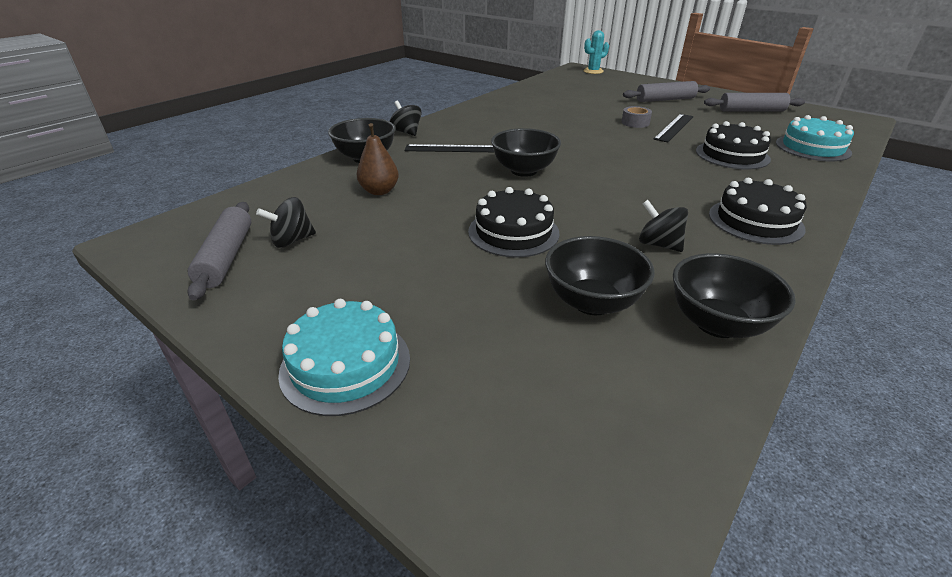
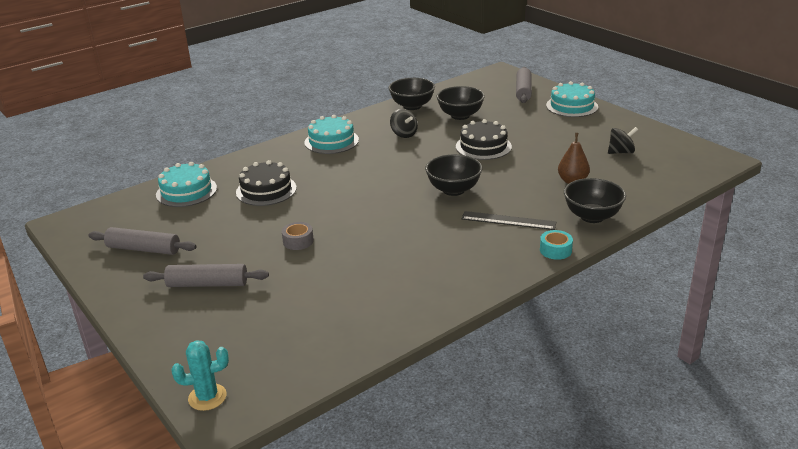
camera: 165 degrees left, 5 degrees down
grey rolling pin [187,202,251,300] -> grey rolling pin moved to [516,67,532,103]
black spinning top [390,100,422,136] -> turquoise tape [540,230,573,260]
black ruler [653,114,694,142] -> none
black cake [709,178,807,245] -> turquoise cake [305,115,359,154]

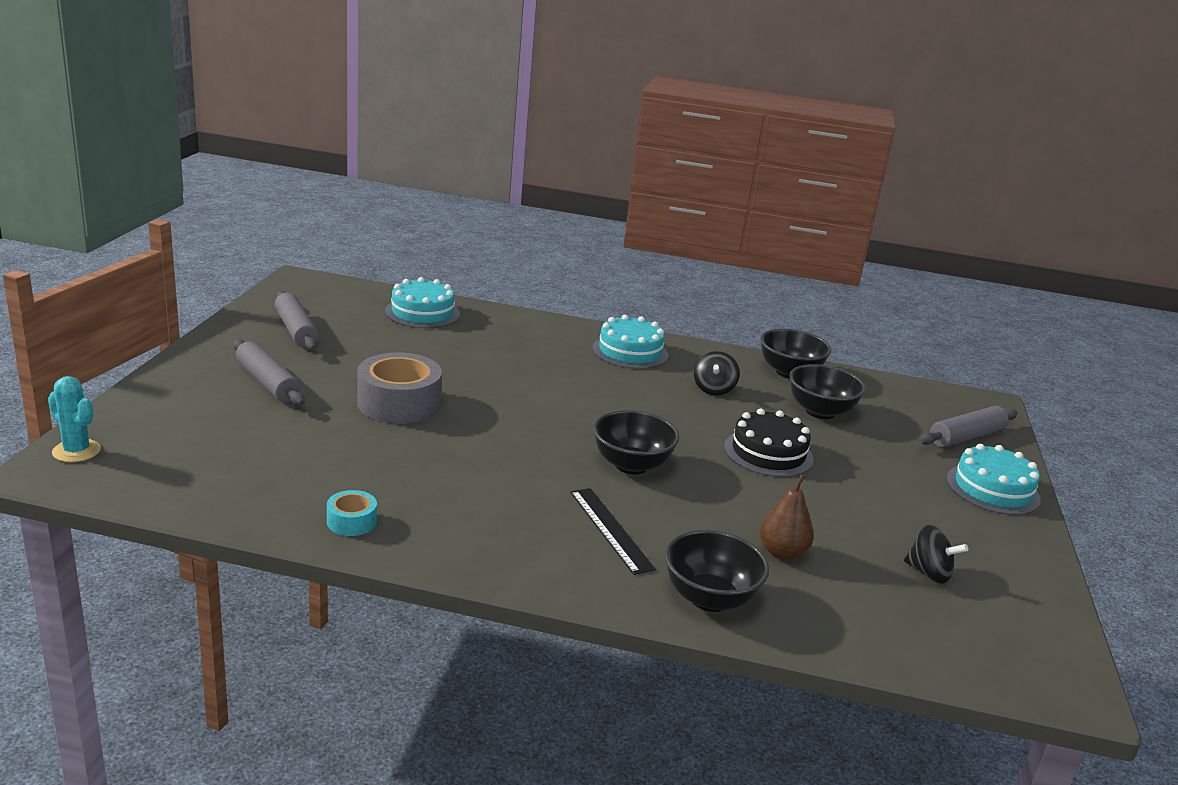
camera: 45 degrees right, 5 degrees down
black cake [236,160,296,206] -> none
grey tape [282,222,314,250] -> grey tape [357,353,442,424], size x2.04
turquoise tape [540,230,573,260] -> turquoise tape moved to [327,490,377,536]

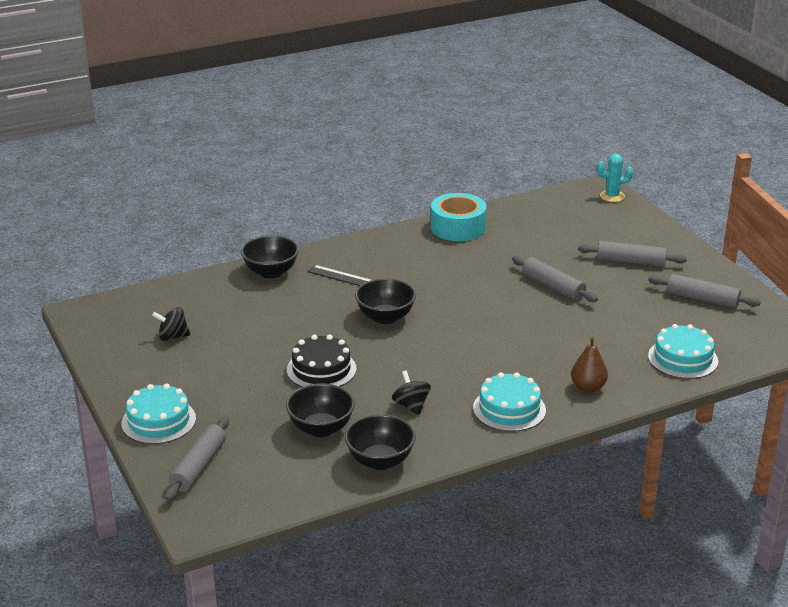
camera: 145 degrees right, 5 degrees up
turquoise tape [327,490,377,536] -> turquoise tape [431,193,487,241], size x2.04
grey tape [357,353,442,424] -> grey rolling pin [512,256,598,302]
brown pear [759,474,814,560] -> brown pear moved to [571,337,608,393]

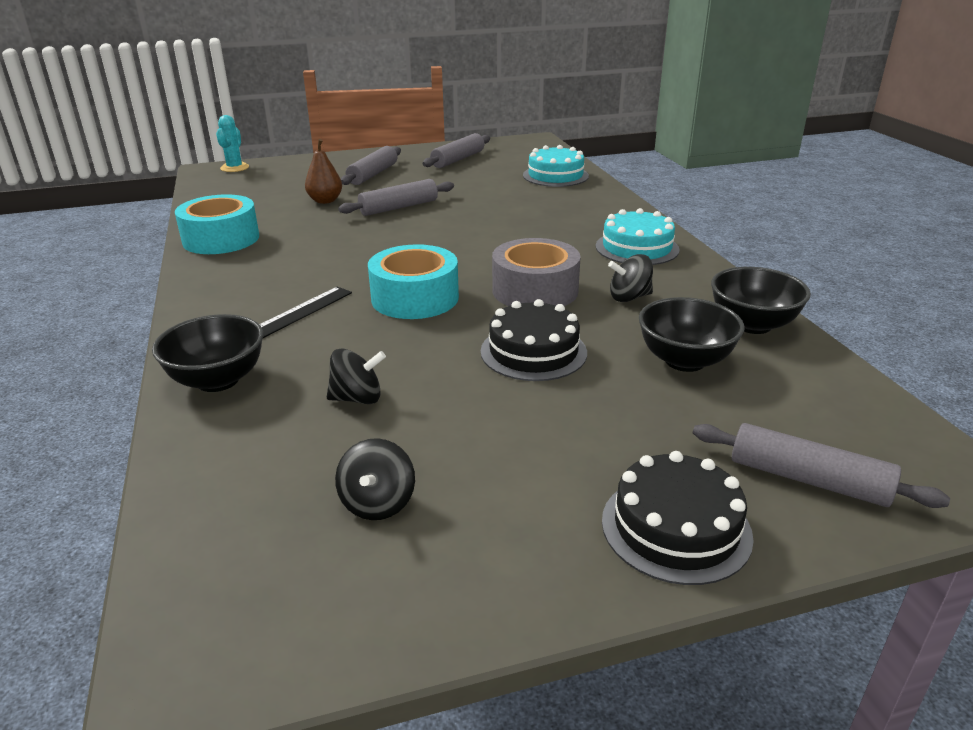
camera: 80 degrees left, 0 degrees up
turquoise cake [121,383,196,444] -> black cake [602,451,754,585]
black bowl [355,278,416,324] -> turquoise tape [368,244,459,319]
brown pear [571,337,608,393] -> brown pear moved to [305,139,342,204]
none -> black spinning top [327,348,386,404]
none -> grey tape [492,238,581,306]

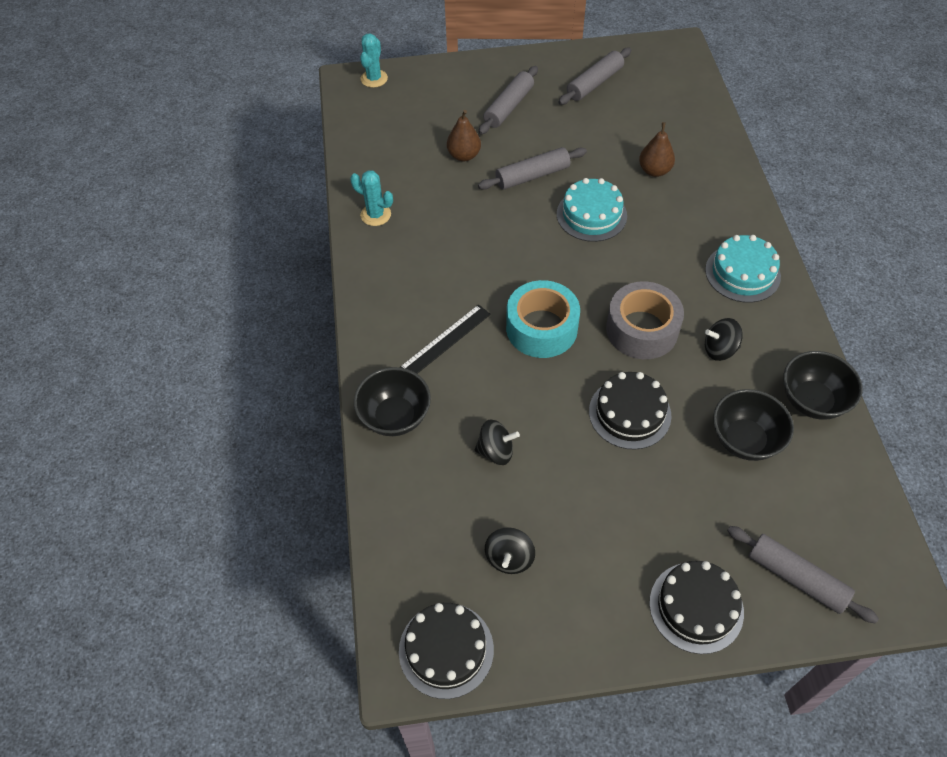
camera: 10 degrees right, 25 degrees up
turquoise tape [175,194,259,254] -> turquoise cactus [350,170,393,226]
turquoise cake [523,145,589,187] -> turquoise cake moved to [557,178,627,242]
none -> black cake [399,603,494,699]
none -> brown pear [639,122,675,177]

